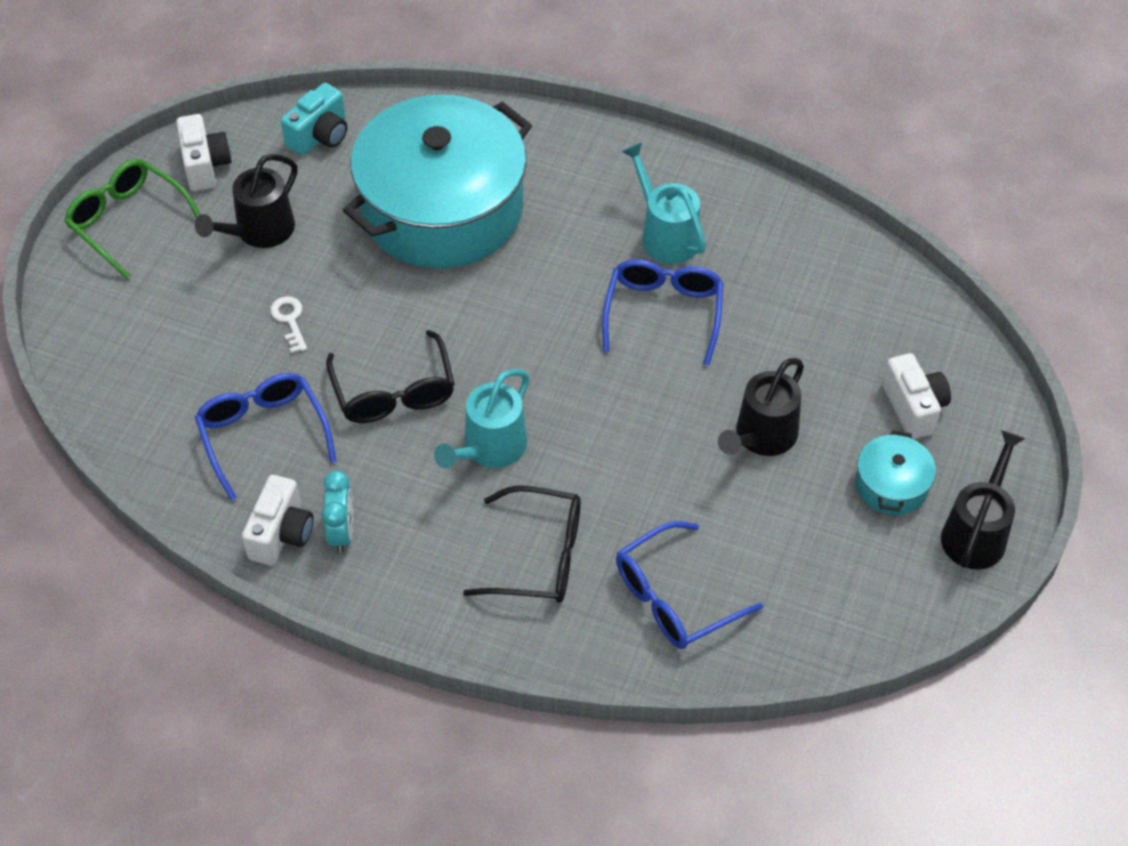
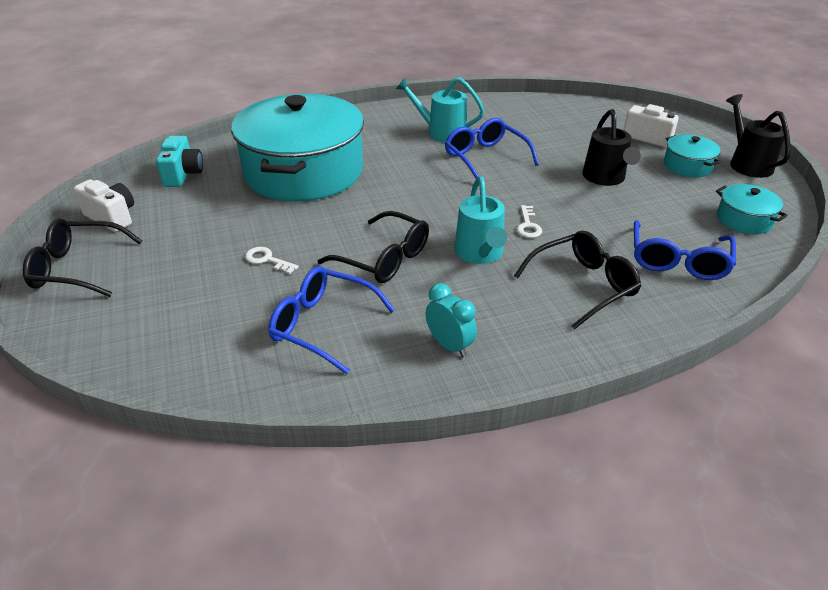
camera: 40 degrees left, 15 degrees down
green glasses [64,159,201,279] -> black glasses [23,218,142,297]
black watering can [195,154,297,248] -> none
white camera [242,475,313,565] -> none
none -> white key [517,205,542,238]
none -> turquoise pot [716,184,788,234]

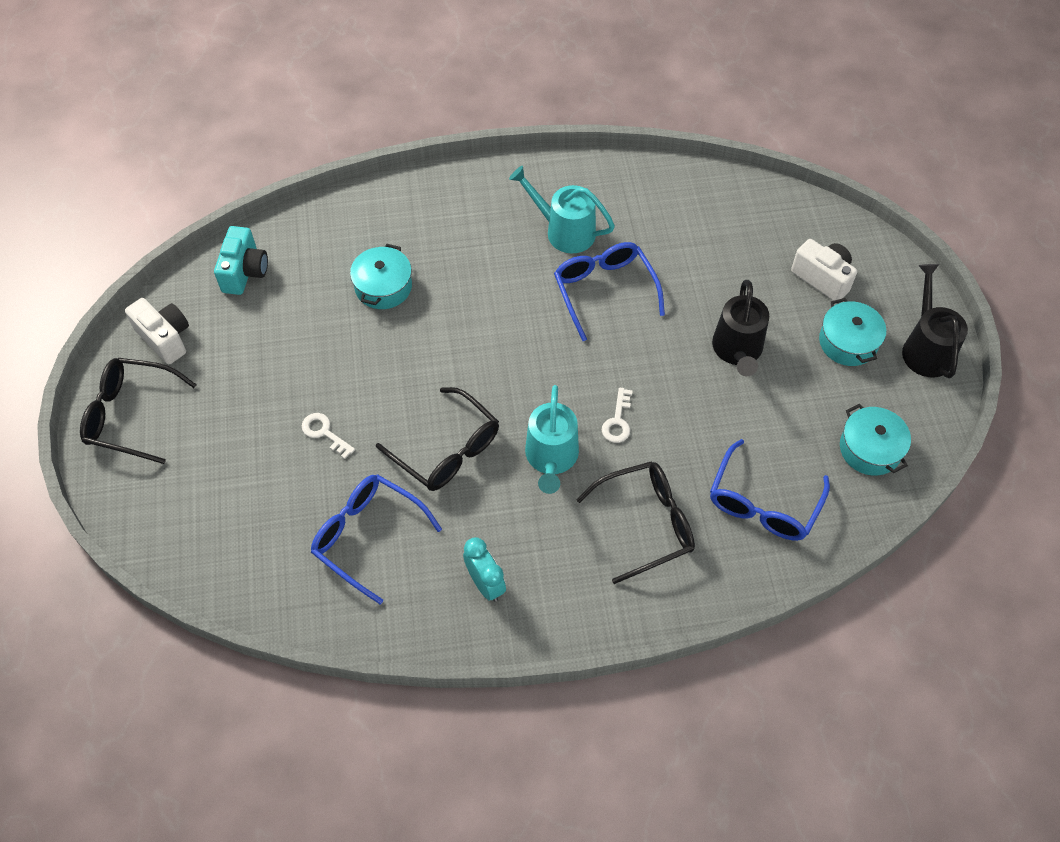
camera: 10 degrees right, 20 degrees up
turquoise pot [231,94,364,202] -> turquoise pot [350,244,412,309], size x0.41

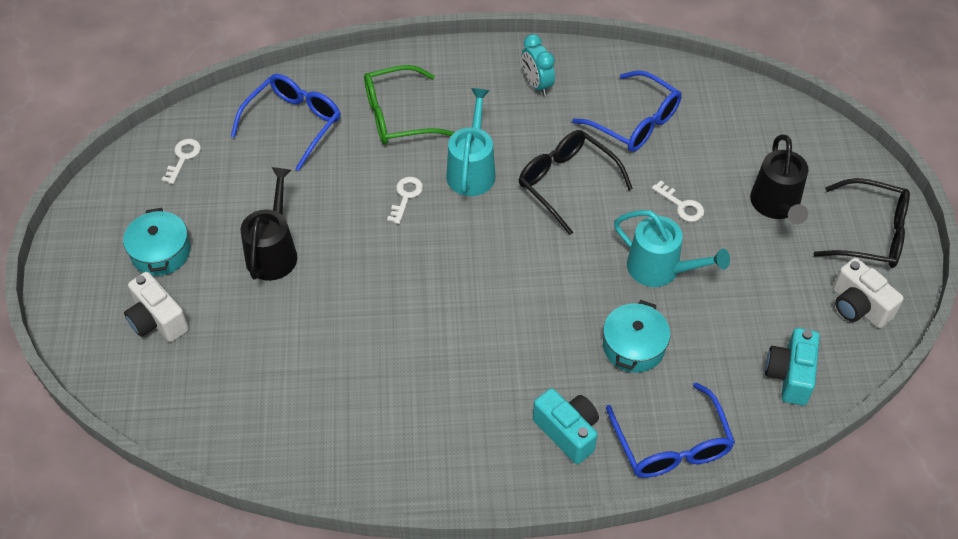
camera: 175 degrees left, 5 degrees down
turquoise watering can [509,166,615,253] -> turquoise watering can moved to [614,210,730,287]
blue glasses [554,242,665,341] -> blue glasses moved to [606,382,735,478]
black glasses [577,461,695,584] -> green glasses [364,65,455,145]
turquoise pot [840,404,911,476] -> white key [161,139,201,184]
black watering can [902,264,968,378] -> black watering can moved to [750,134,808,224]
none -> turquoise camera [533,388,599,464]

